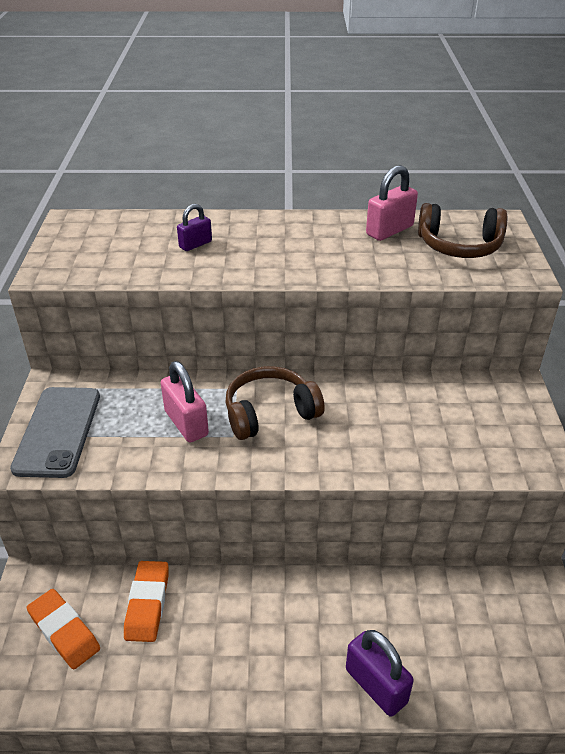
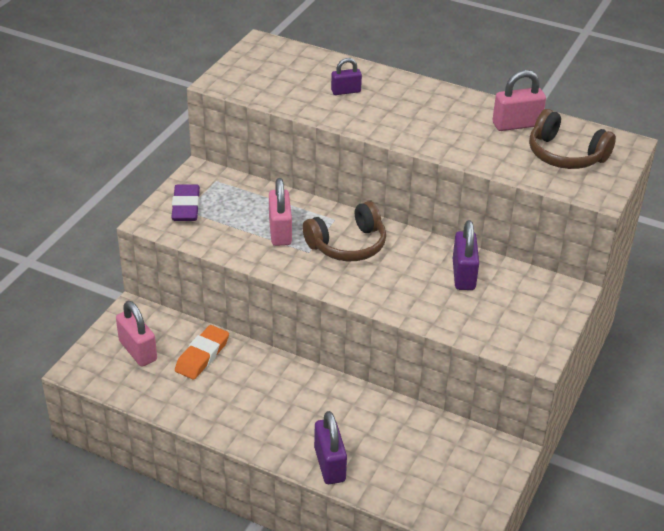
camera: 25 degrees right, 0 degrees up
grey phone [10,387,100,478] -> purple eraser [171,184,200,221]
orange eraser [27,589,100,669] -> pink padlock [116,301,157,367]
brown headphones [225,366,325,440] -> brown headphones turned 150 degrees clockwise [302,201,386,261]
none -> purple padlock [453,220,479,290]

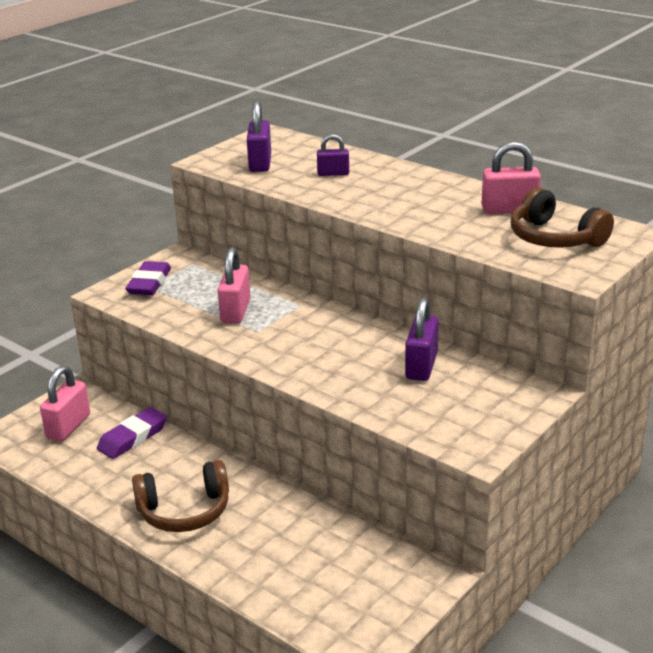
camera: 15 degrees right, 10 degrees down
pink padlock [116,301,157,367] -> pink padlock turned 45 degrees clockwise [40,365,90,441]
orange eraser [175,325,229,380] -> purple eraser [97,407,167,459]
brown headphones [302,201,386,261] -> brown headphones moved to [132,460,229,532]
purple padlock [314,411,347,484] -> purple padlock moved to [247,100,271,172]

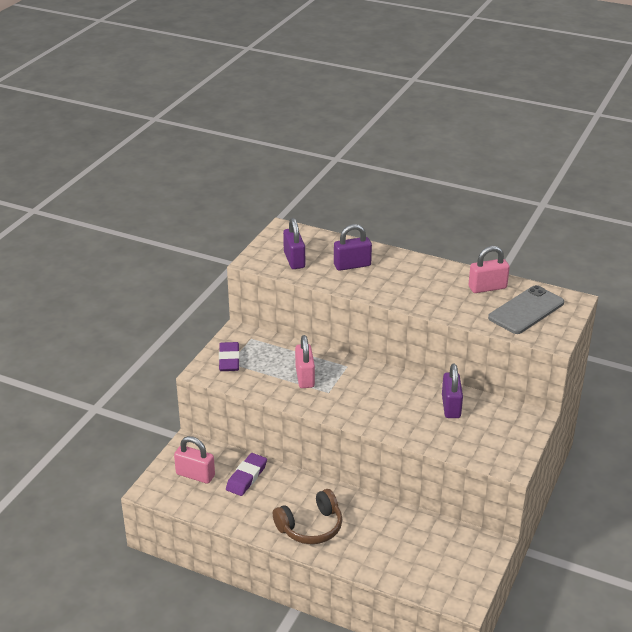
camera: 15 degrees left, 5 degrees up
pink padlock [40,365,90,441] -> pink padlock turned 75 degrees counterclockwise [174,436,215,484]
purple padlock [317,134,349,176] -> purple padlock [334,224,372,271], size x1.59
brown headphones [511,187,614,248] -> grey phone [488,285,564,334]

